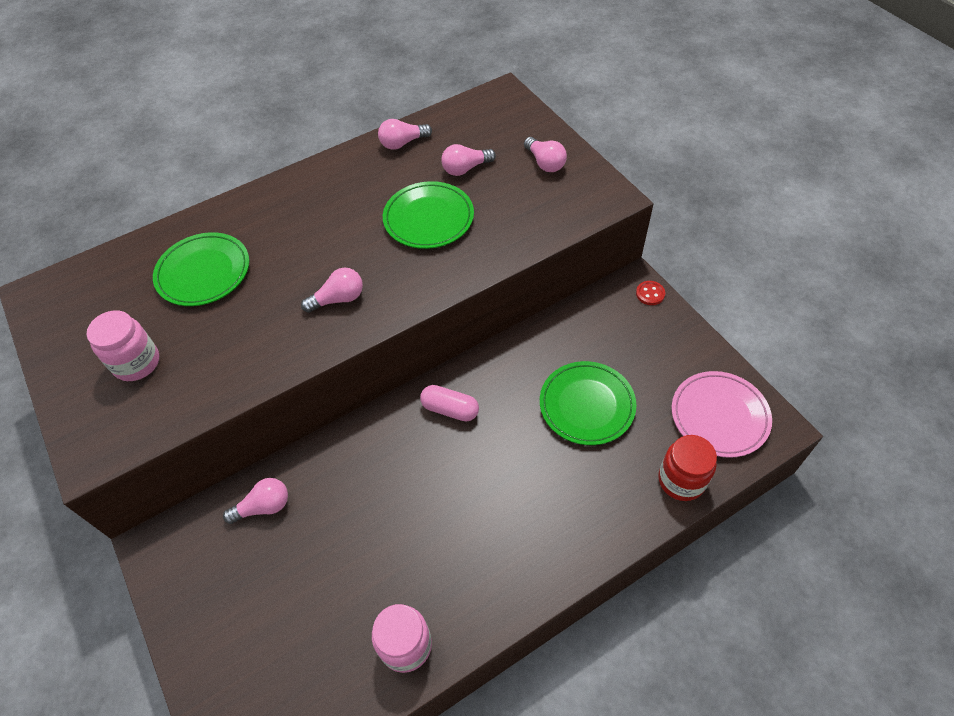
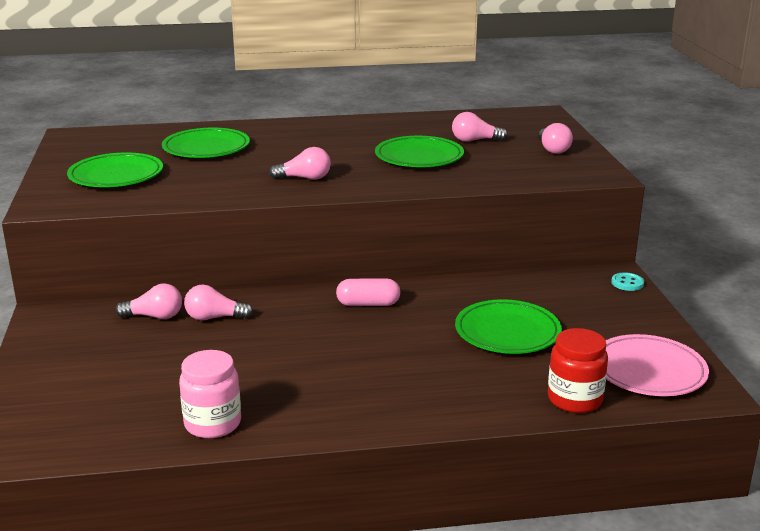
camera: 20 degrees right, 30 degrees down
pink jar [86,310,159,381] -> green plate [67,152,163,187]
pink light bulb [378,119,432,150] -> pink light bulb moved to [184,285,253,320]
pink capsule [420,385,479,421] -> pink capsule turned 45 degrees counterclockwise [336,278,400,306]
red button [636,281,665,305] -> turquoise button [611,273,644,291]

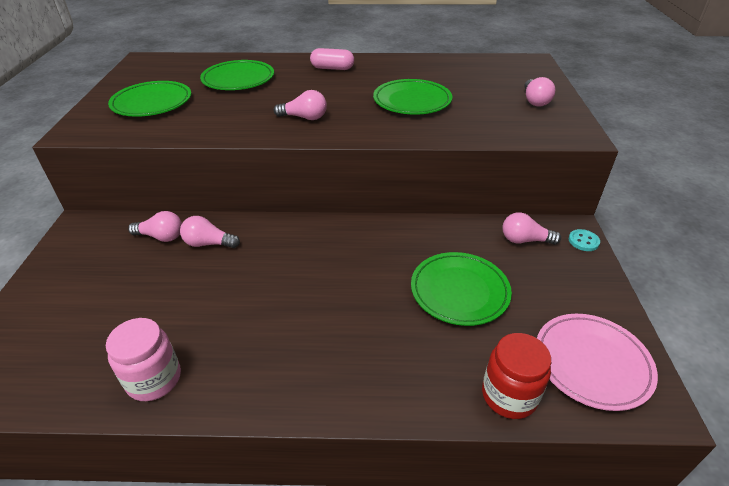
camera: 10 degrees right, 15 degrees up
pink capsule [336,278,400,306] -> pink capsule moved to [310,48,354,70]
pink light bulb [452,112,508,142] -> pink light bulb moved to [503,212,561,245]

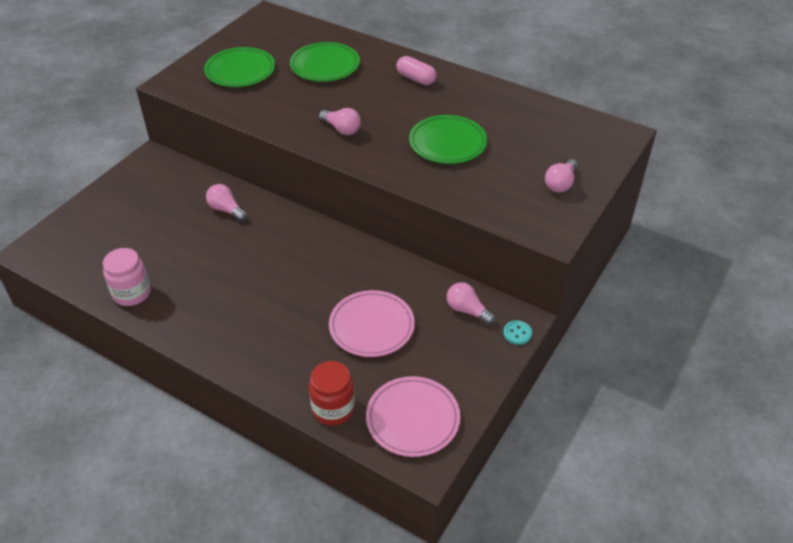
camera: 30 degrees right, 5 degrees up
pink light bulb [128,211,182,242] -> none
green plate [411,252,512,326] -> pink plate [329,290,415,357]

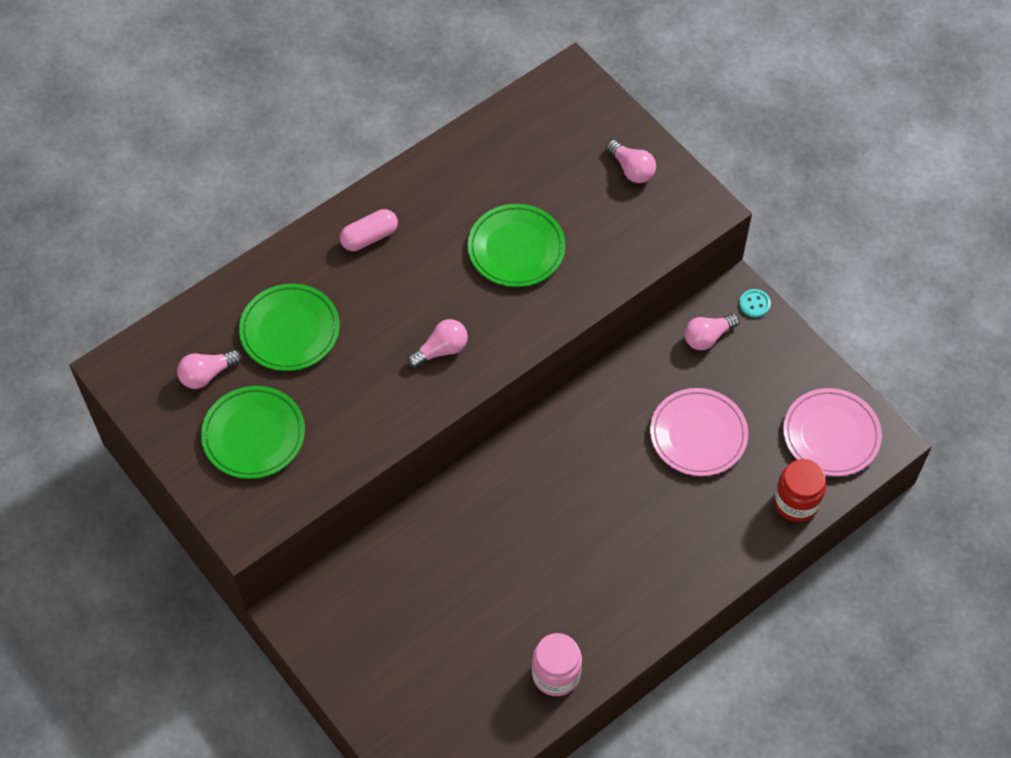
camera: 70 degrees left, 15 degrees up
pink light bulb [206,184,247,221] -> pink light bulb moved to [177,350,241,389]

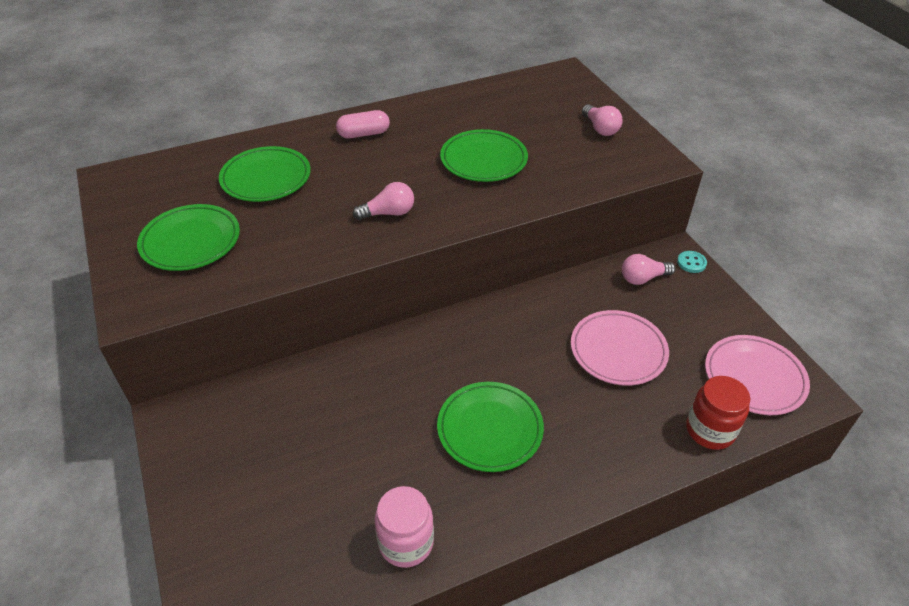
camera: 15 degrees right, 15 degrees down
pink light bulb [177,350,241,389] -> none
none -> green plate [437,382,544,472]

